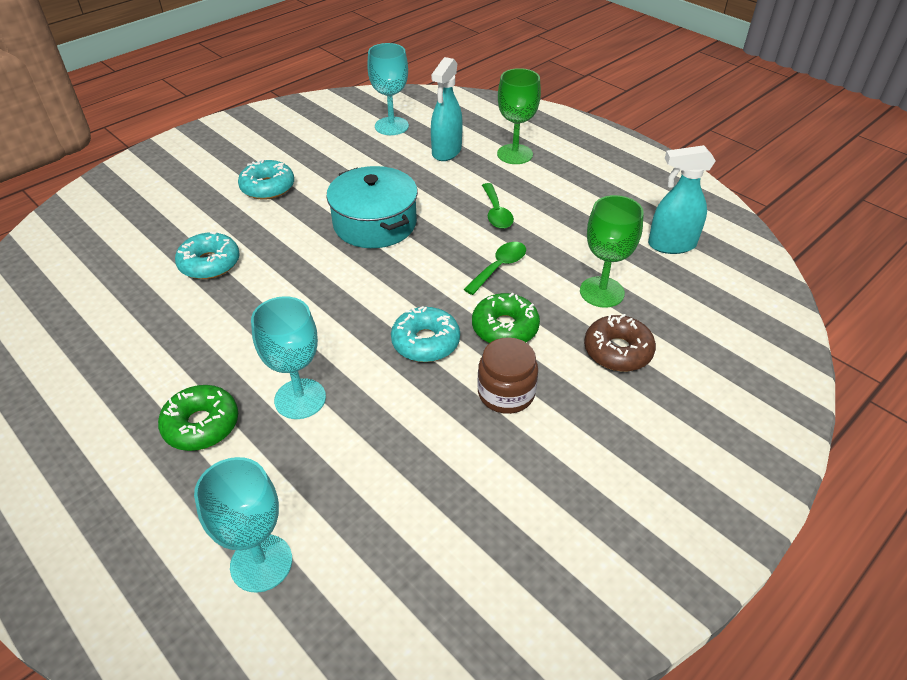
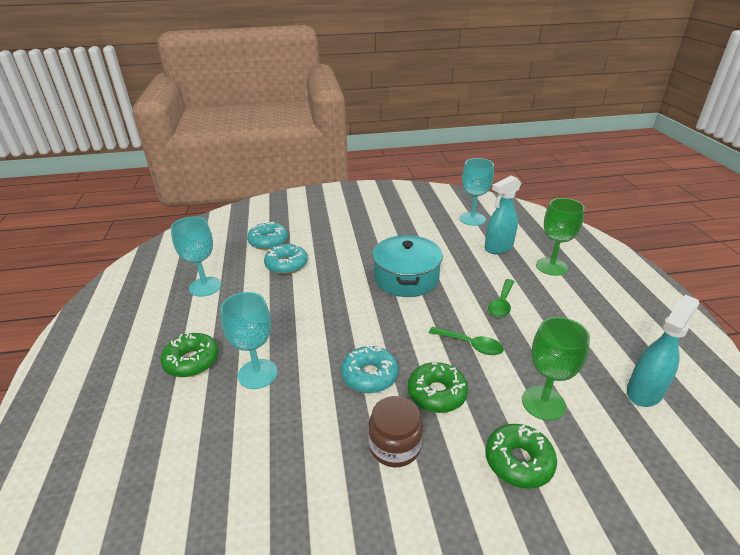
camera: 35 degrees right, 10 degrees down
turquoise goblet [194,457,292,593] -> turquoise goblet moved to [171,216,221,297]
turquoise donut [238,160,294,200] -> turquoise donut moved to [247,221,288,250]
green spoon [464,242,526,295] -> green spoon turned 45 degrees clockwise [429,327,504,355]
brown donut [584,314,656,371] -> green donut [485,424,557,489]
turquoise spray bottle [648,145,716,254] -> turquoise spray bottle turned 105 degrees clockwise [627,295,699,407]

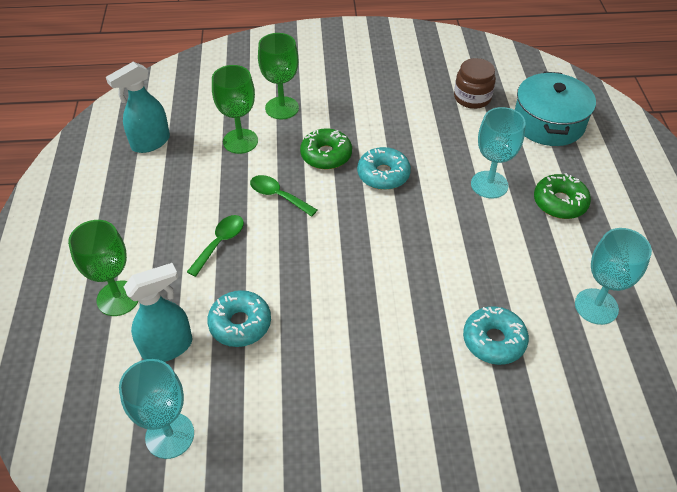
camera: 175 degrees left, 15 degrees up
turquoise donut [247,221,288,250] -> turquoise donut moved to [207,290,271,347]
brown jar [368,396,423,467] -> brown jar moved to [454,58,496,109]
turquoise pot [372,235,443,297] -> turquoise pot moved to [515,71,596,146]
green donut [485,424,557,489] -> green goblet [258,33,299,120]

